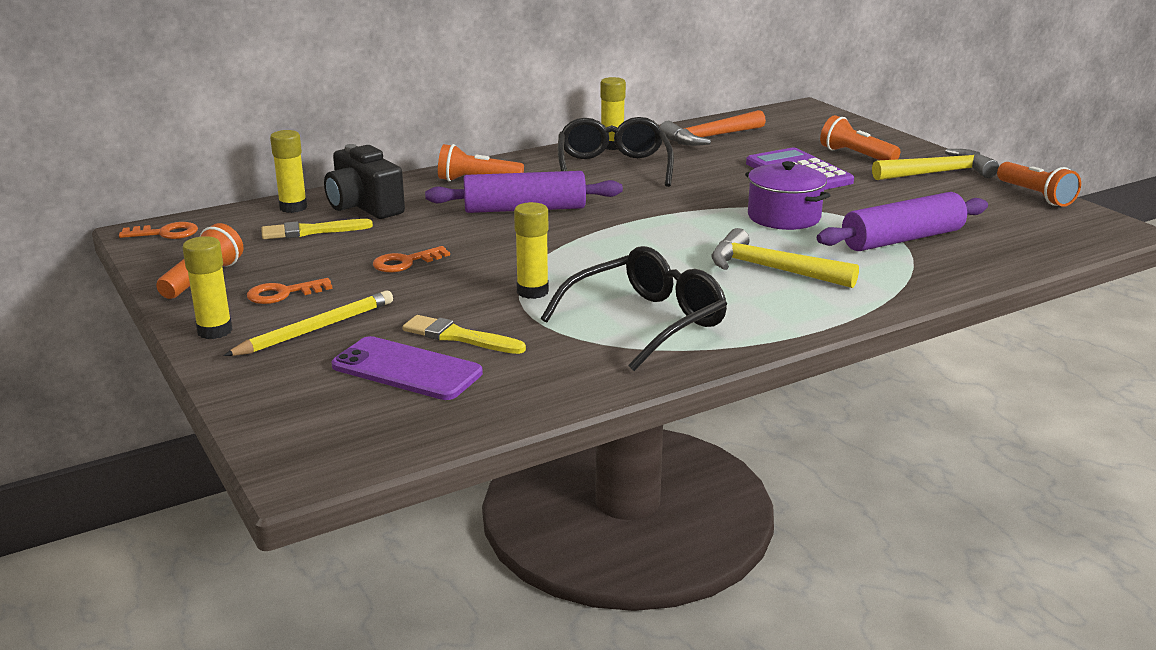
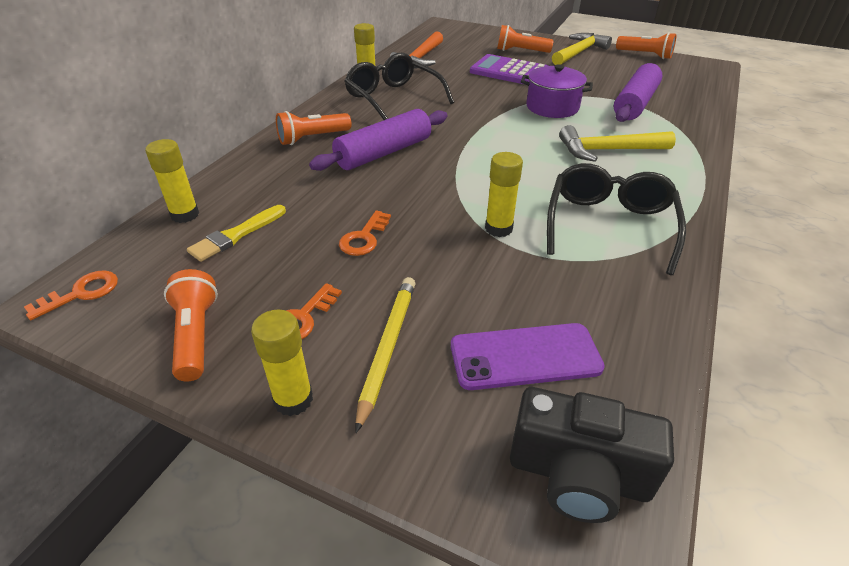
camera: 35 degrees left, 15 degrees up
black camera [324,144,405,219] -> black camera moved to [510,387,674,523]
yellow brush [402,315,526,354] -> none

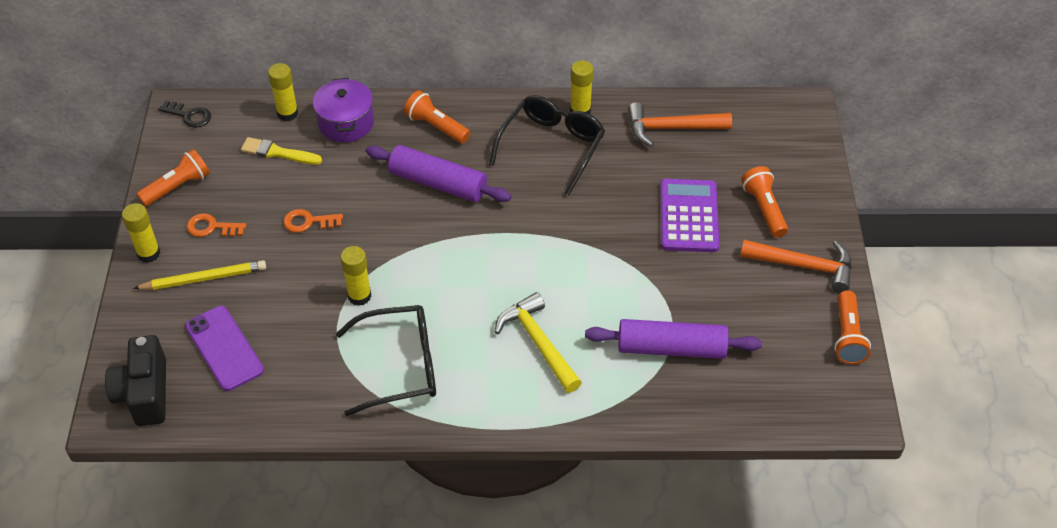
camera: 65 degrees right, 10 degrees up
orange key [24,270,118,320] -> black key [158,101,211,128]
purple pot [521,65,593,118] -> purple pot moved to [313,78,374,142]
yellow hammer [552,33,612,65] -> orange hammer [740,240,852,293]

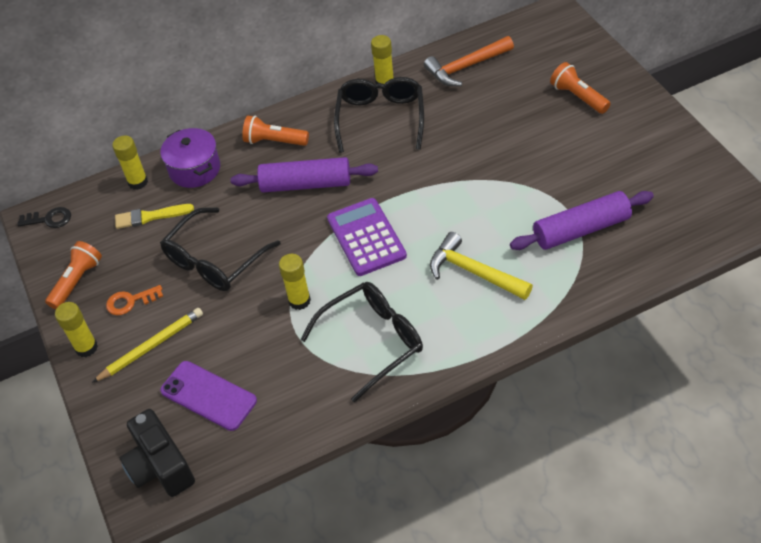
camera: 20 degrees left, 0 degrees up
orange key [283,209,343,233] -> black glasses [160,207,281,291]
purple calculator [660,179,719,252] -> purple calculator moved to [327,198,407,276]
orange hammer [740,240,852,293] -> none
orange flashlight [834,290,871,364] -> none

